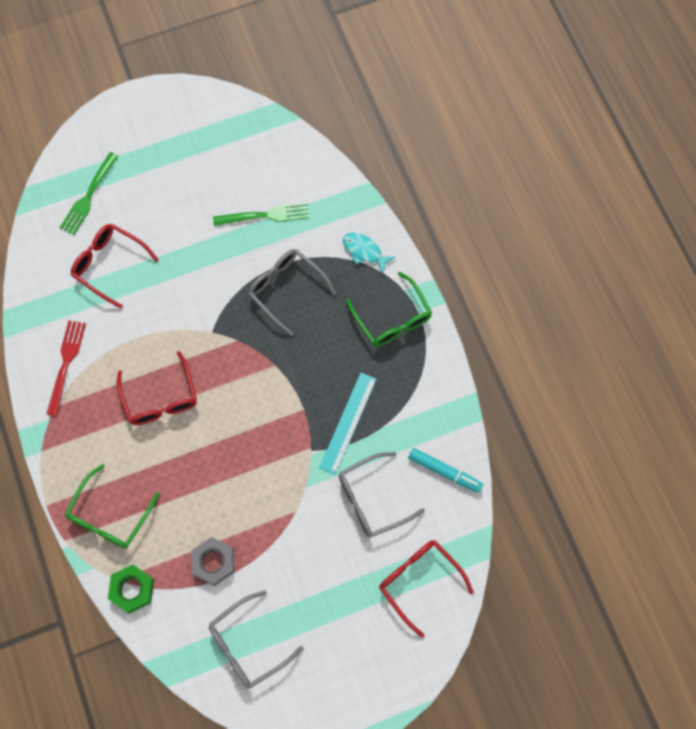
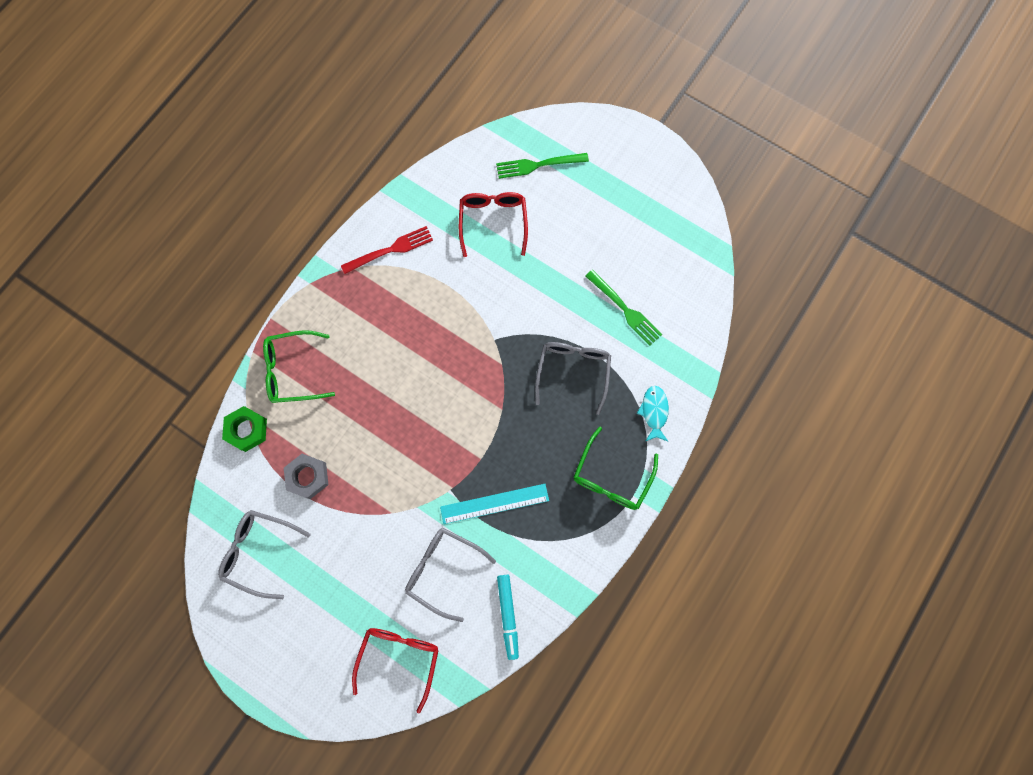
camera: 55 degrees right, 5 degrees up
red glasses [116,351,197,425] -> none

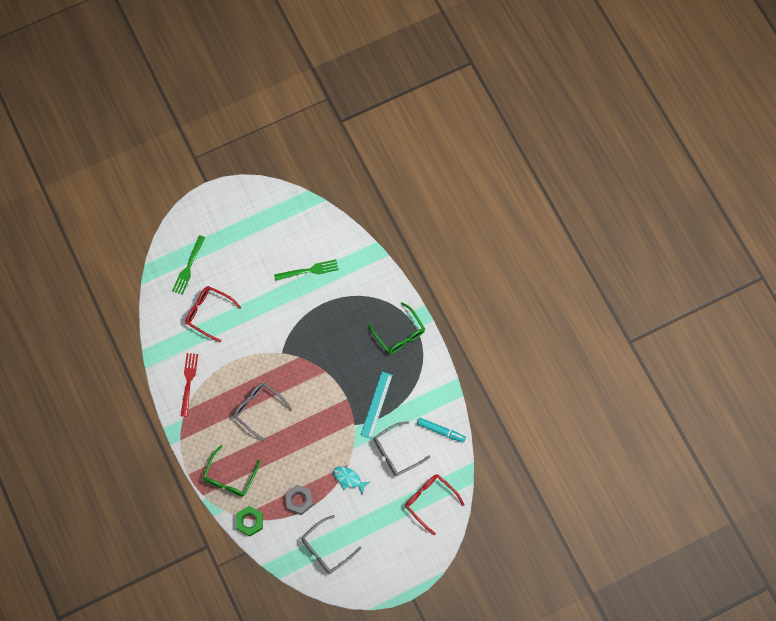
camera: 60 degrees left, 5 degrees down
grey glasses [535,342,611,415] -> grey glasses moved to [234,382,292,442]
turquoise fish [637,386,669,442] -> turquoise fish moved to [333,466,370,495]

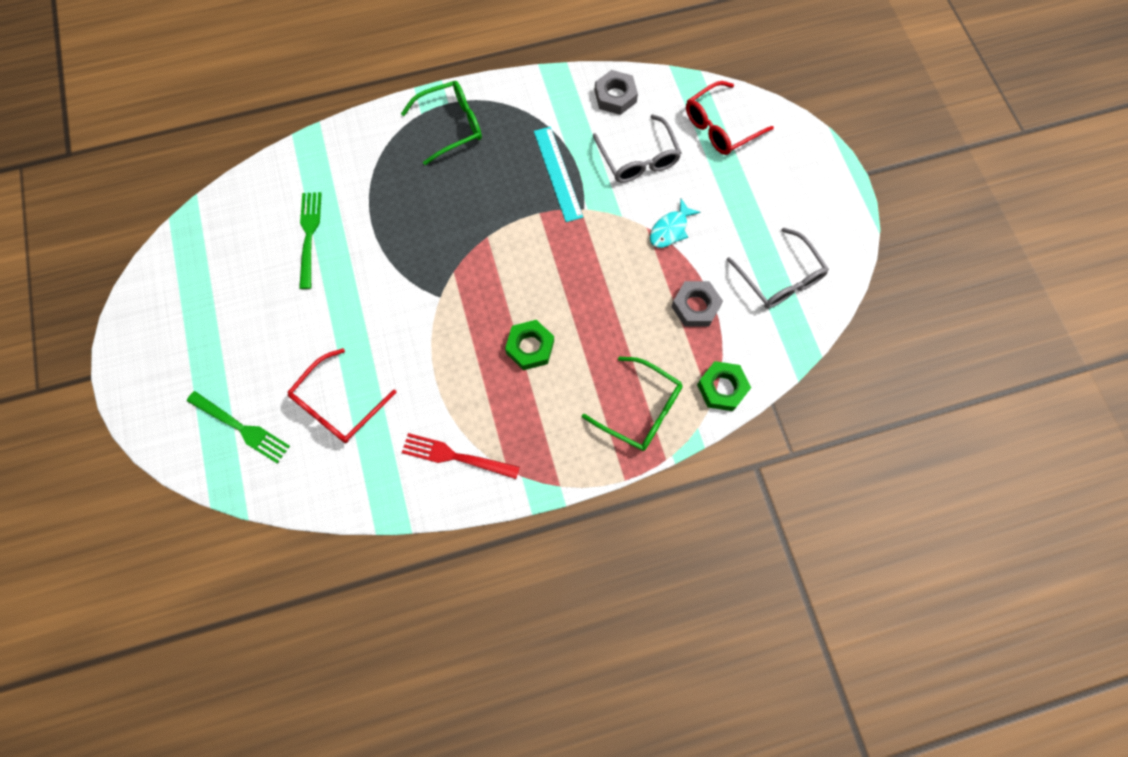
camera: 80 degrees left, 0 degrees up
grey glasses [234,382,292,442] -> green nut [505,320,554,370]
turquoise ruler [361,372,393,439] -> turquoise ruler turned 45 degrees clockwise [534,127,583,222]
turquoise marker [417,418,466,443] -> grey nut [595,70,638,115]

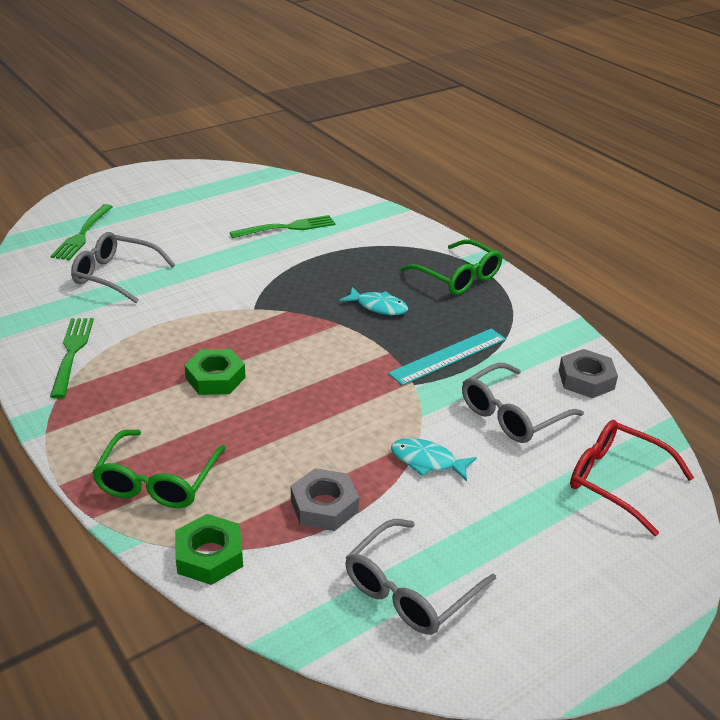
camera: 70 degrees right, 35 degrees down
red glasses [288,348,397,443] -> grey glasses [71,232,175,303]
red fork [402,433,520,479] -> green fork [50,318,94,399]
none -> turquoise fish [339,287,408,315]

